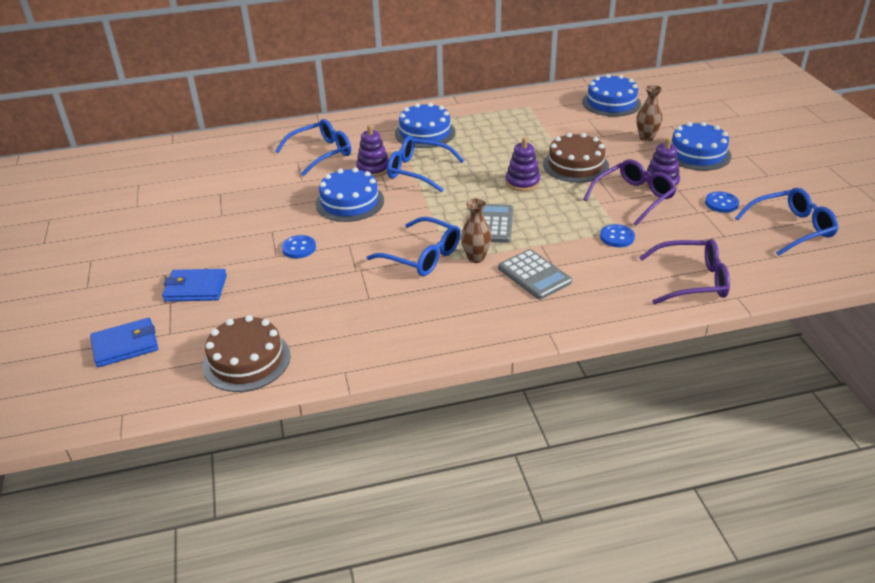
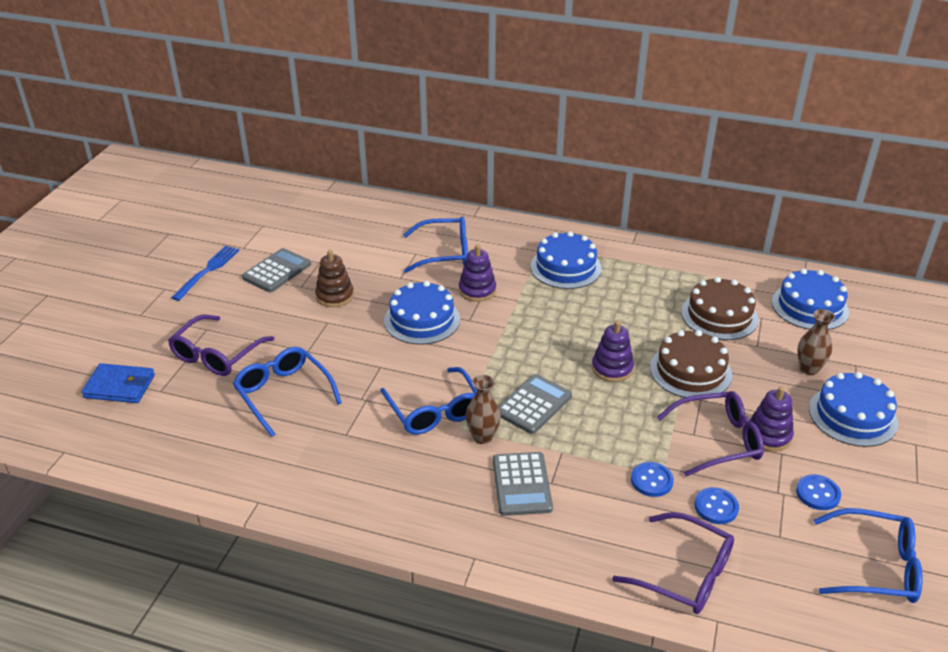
camera: 30 degrees right, 0 degrees up
blue wallet [162,269,227,302] -> purple glasses [168,314,274,376]
brown cake [203,315,291,392] -> brown cake moved to [681,277,759,340]
blue button [282,235,316,259] -> blue button moved to [694,487,739,524]
blue glasses [387,136,464,192] -> blue glasses moved to [233,347,342,437]
none -> blue fork [171,246,240,301]
none -> grey calculator [242,248,311,292]
none -> brown stacking toy [315,250,354,307]

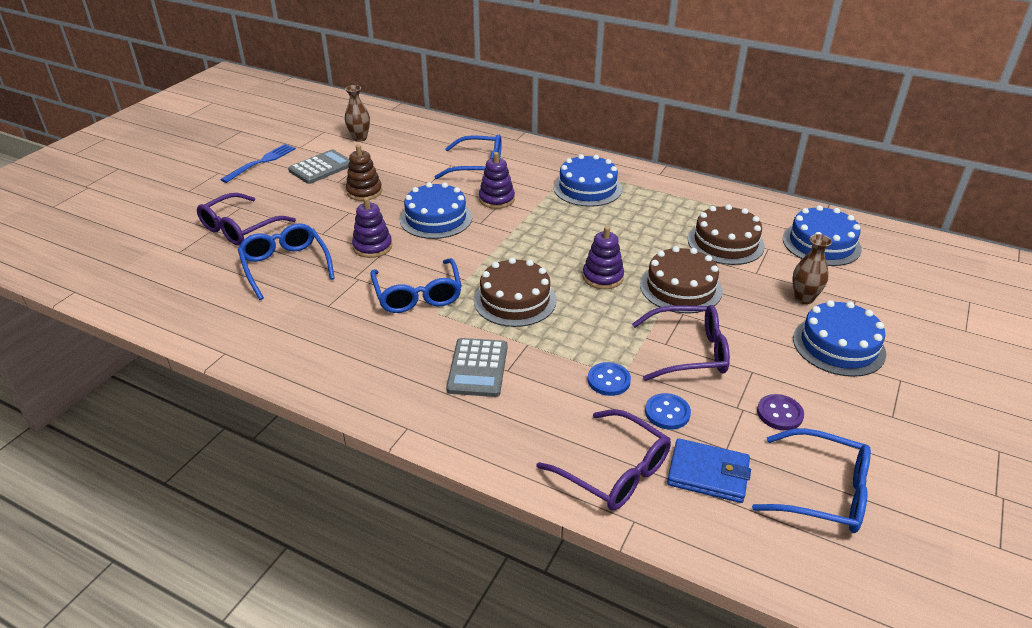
camera: 10 degrees right, 0 degrees up
blue wallet [81,363,155,403] -> blue wallet moved to [667,438,751,503]
brown vase [465,375,501,444] -> brown vase moved to [345,85,370,142]
grey calculator [499,374,572,434] -> brown cake [474,258,557,327]
purple stacking toy [749,386,794,452] -> purple stacking toy moved to [352,197,392,258]
blue button [796,474,841,510] -> purple button [757,394,804,431]

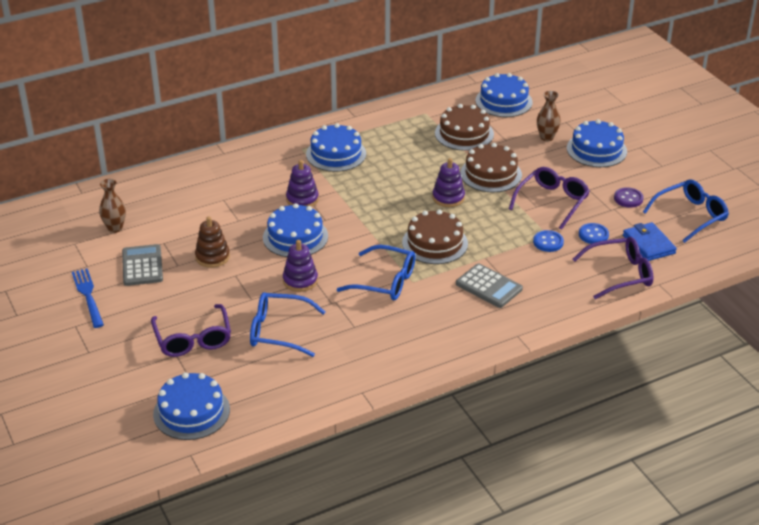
camera: 55 degrees left, 0 degrees up
blue glasses [435,135,502,179] -> none
blue wallet [667,438,751,503] -> blue wallet turned 75 degrees counterclockwise [623,222,677,261]
none -> blue cake [153,372,230,440]

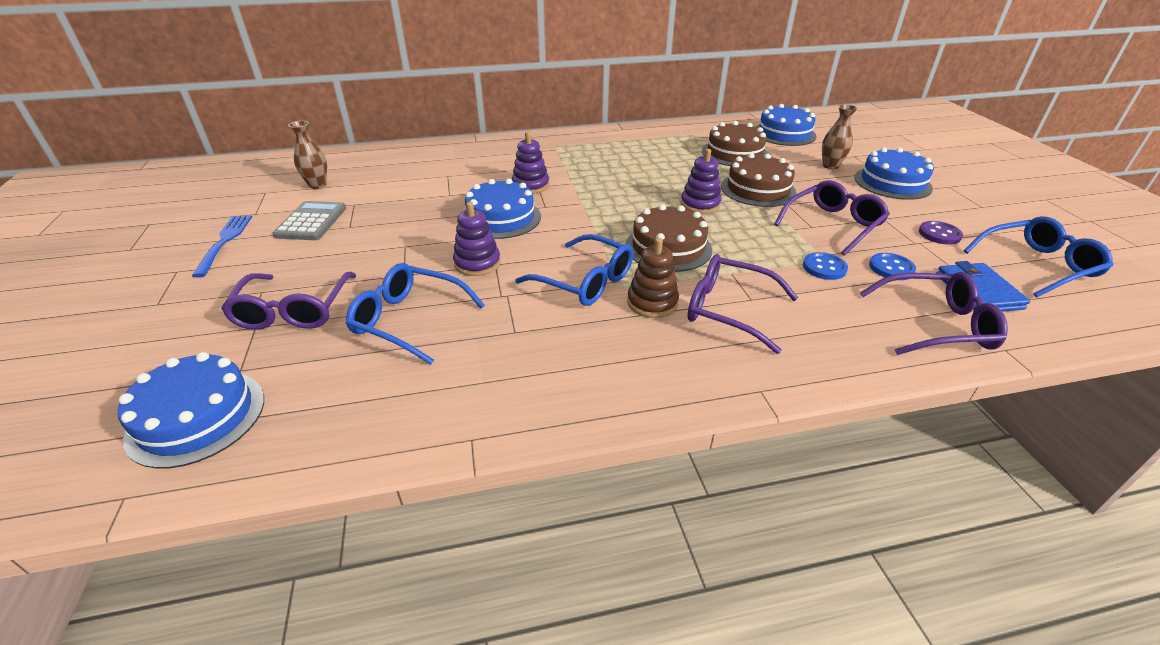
camera: 15 degrees right, 0 degrees up
brown stacking toy [195,216,230,268] -> brown stacking toy moved to [627,238,679,318]
blue cake [306,123,366,172] -> none
grey calculator [456,263,523,308] -> purple glasses [688,254,798,354]

